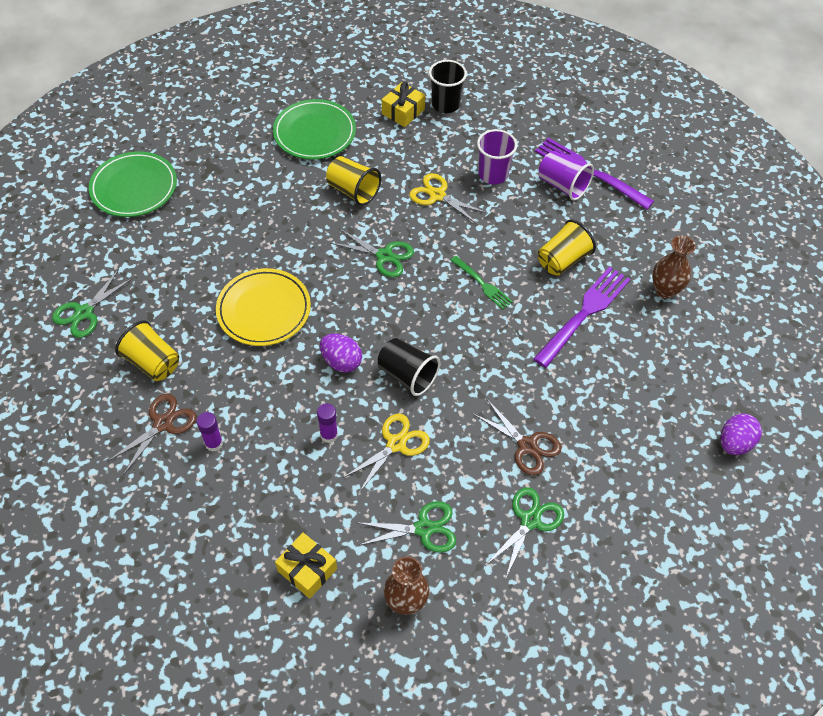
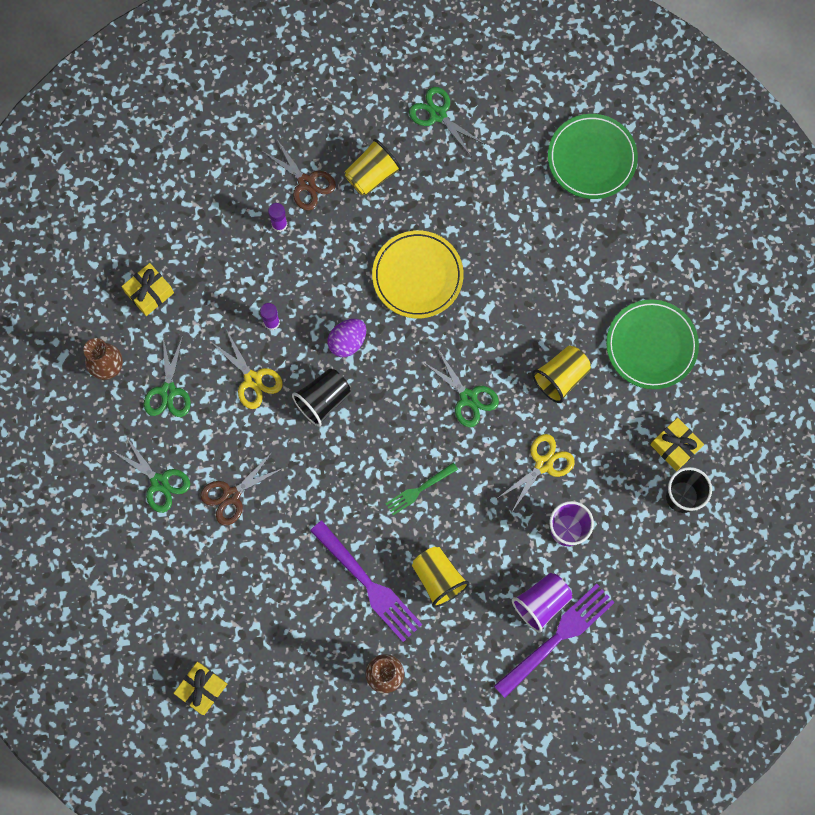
camera: 100 degrees right, 20 degrees up
green scissors [330,229,414,278] -> green scissors turned 75 degrees counterclockwise [423,349,499,427]
purple egg [720,413,762,455] -> yellow gift [174,662,227,715]

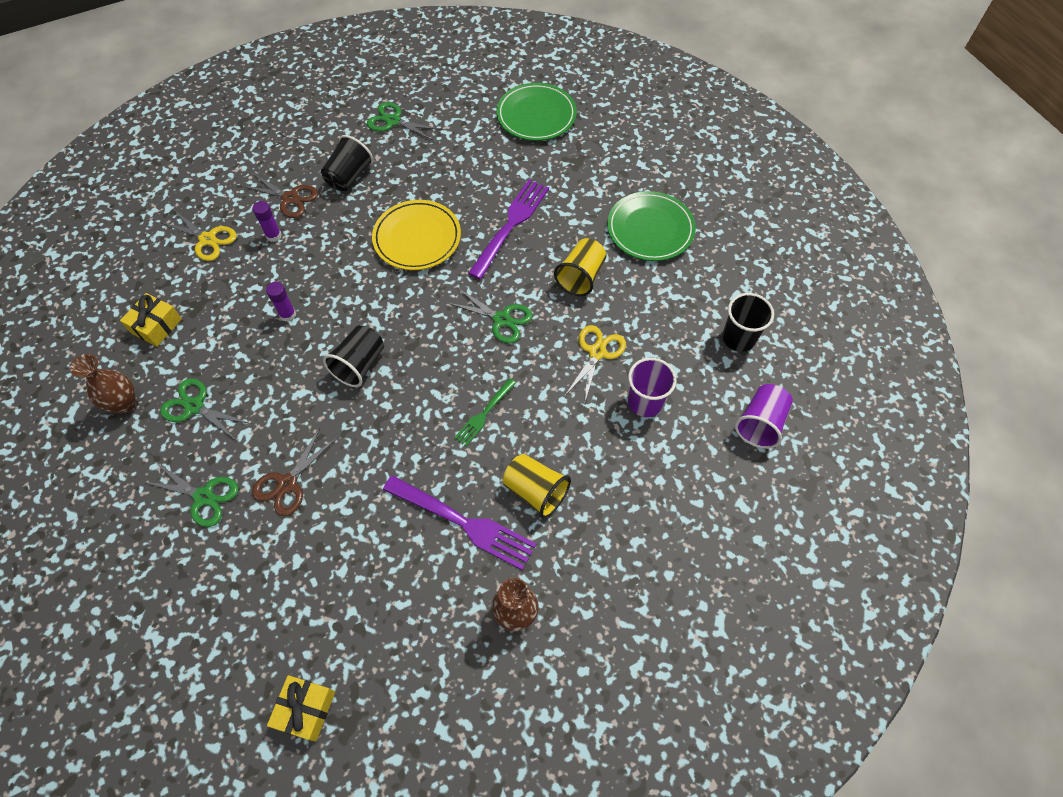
camera: 20 degrees left, 15 degrees down
green scissors [144,336,191,417] -> green scissors turned 135 degrees clockwise [160,378,251,441]
yellow scissors [210,329,283,409] -> yellow scissors moved to [160,210,237,261]
purple egg [328,319,366,357] -> none
yellow cup [345,139,402,196] -> black cup [321,135,374,191]
purple fork [494,584,615,698] -> purple fork moved to [468,180,549,279]
purple cup [512,573,572,633] -> purple cup moved to [735,384,793,449]
yellow gift [650,418,704,471] -> none

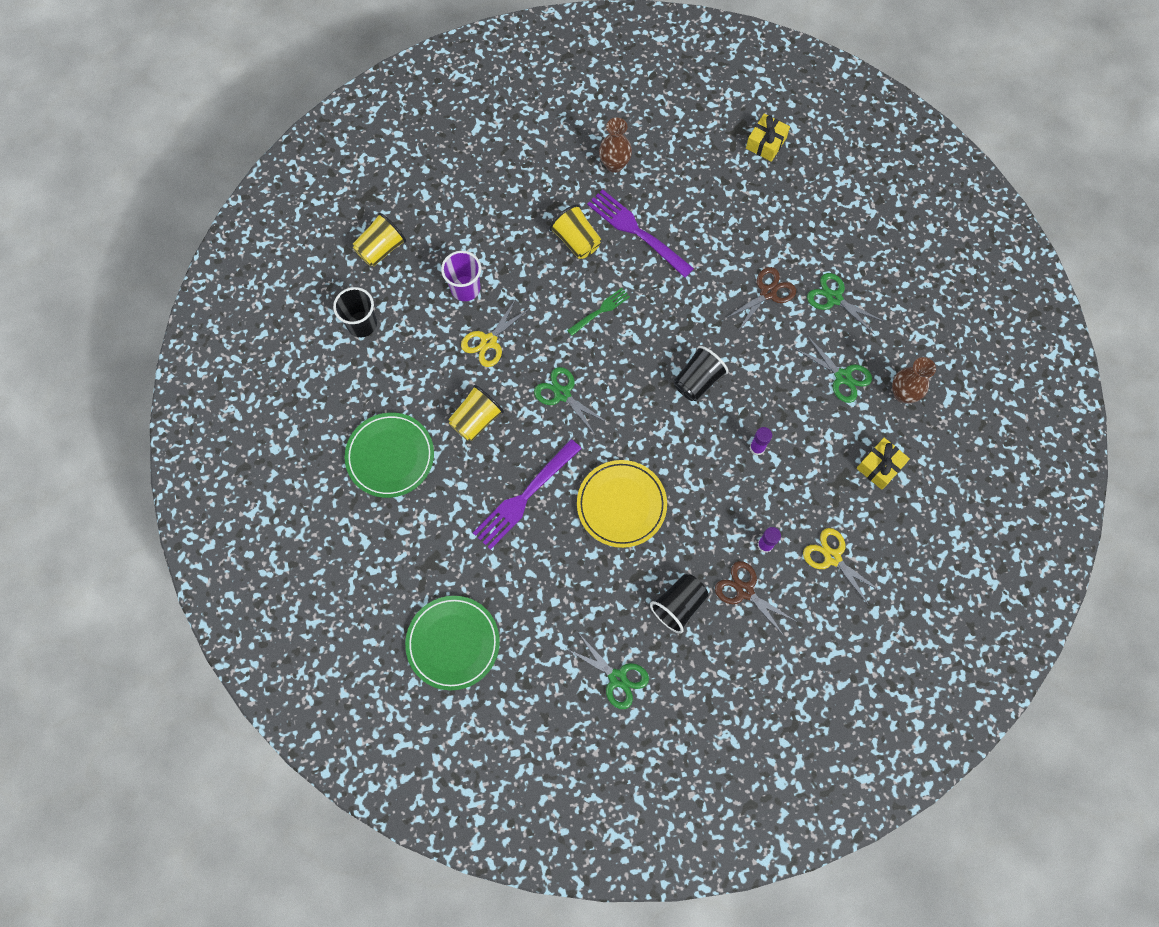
camera: 165 degrees left, 10 degrees up
purple cup [735,384,793,449] -> yellow cup [353,213,406,266]

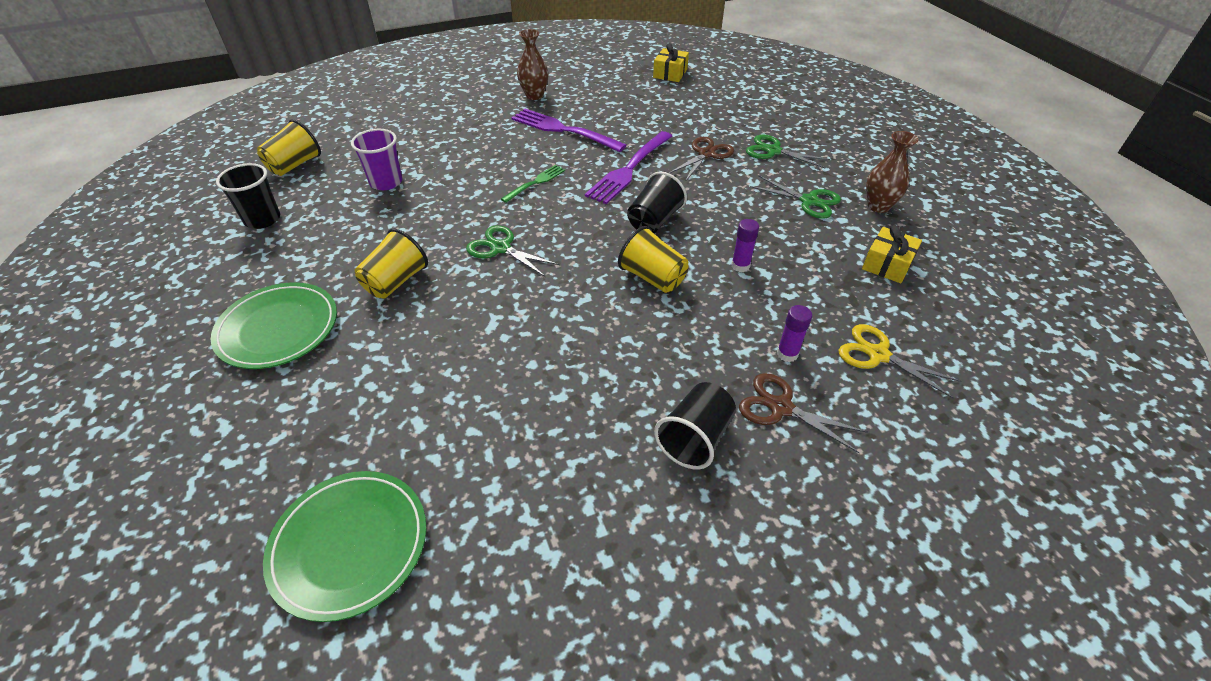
camera: 10 degrees left, 25 degrees down
yellow scissors [461,299,530,367] -> none
purple fork [473,439,582,550] -> purple fork moved to [585,131,672,204]
yellow cup [549,204,601,259] -> yellow cup moved to [618,226,689,293]
green scissors [567,635,649,709] -> none
yellow plate [577,460,667,548] -> none

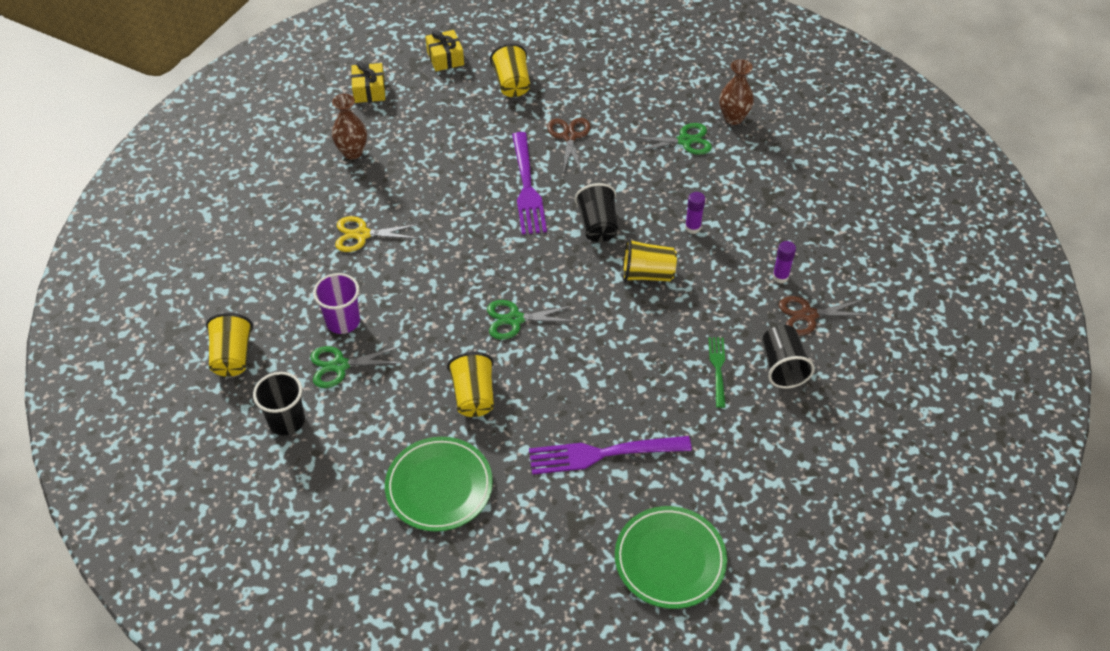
camera: 40 degrees left, 5 degrees up
green fork [501,165,565,203] -> green fork moved to [708,337,726,408]
purple fork [511,109,627,152] -> purple fork moved to [529,436,692,475]
green scissors [746,135,830,168] -> green scissors moved to [310,346,404,388]
yellow scissors [839,324,961,398] -> yellow scissors moved to [335,216,420,252]
yellow gift [862,225,922,283] -> yellow gift moved to [351,61,385,103]
none -> yellow cup [490,43,530,97]

